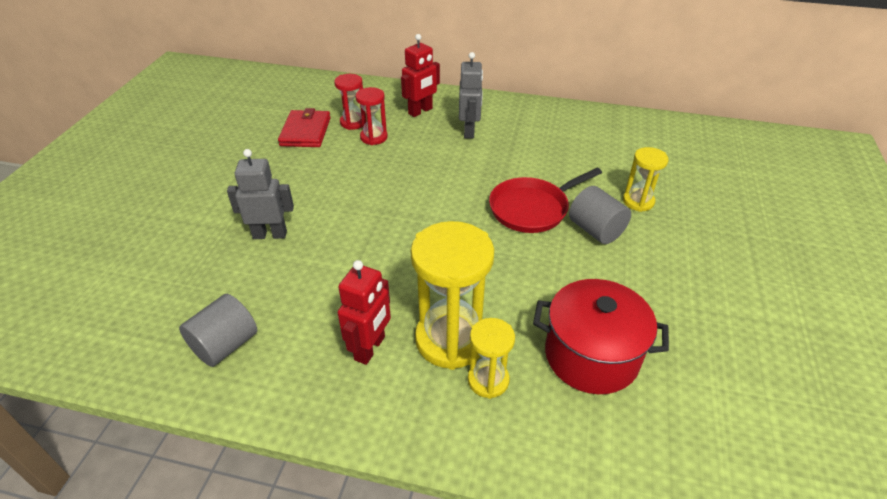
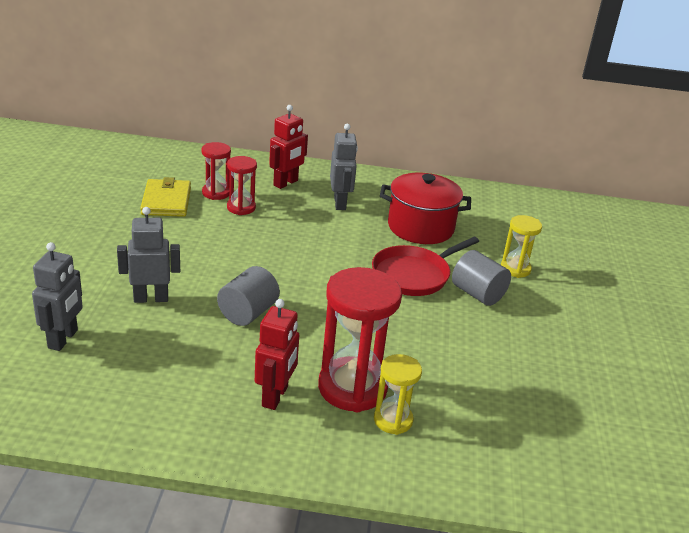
camera: 10 degrees left, 10 degrees down
grey cylinder [179,294,257,367] -> grey cylinder moved to [217,266,280,326]
red wallet [278,108,331,147] -> yellow wallet [140,177,191,217]
yellow hourglass [411,221,494,370] -> red hourglass [318,267,402,412]
red pot [533,279,669,394] -> red pot moved to [380,173,471,244]
none -> grey robot [32,242,83,351]

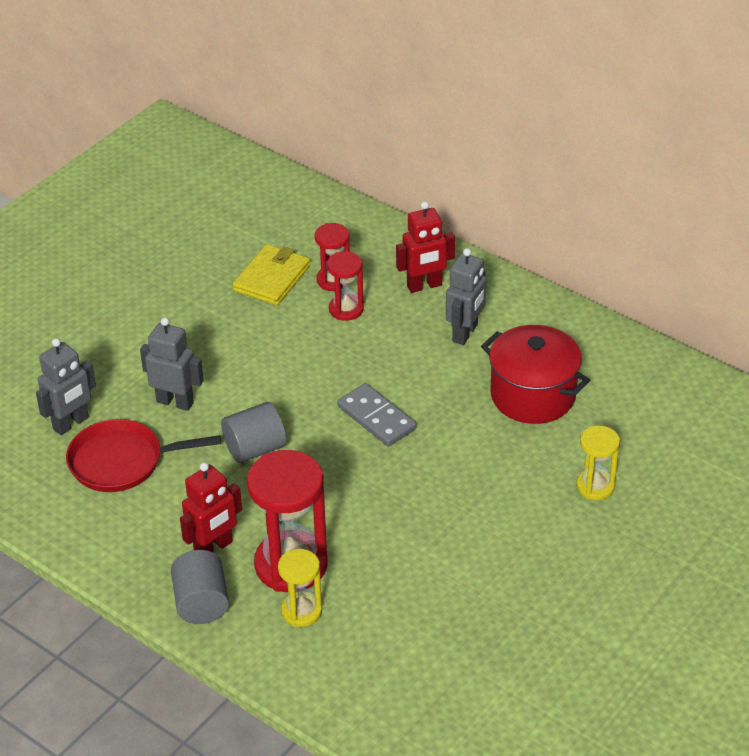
camera: 35 degrees right, 10 degrees up
red pan [372,237,479,296] -> red pan moved to [66,419,221,492]
grey cylinder [452,250,511,306] -> grey cylinder moved to [171,550,229,624]
none -> grey domino [338,383,417,446]

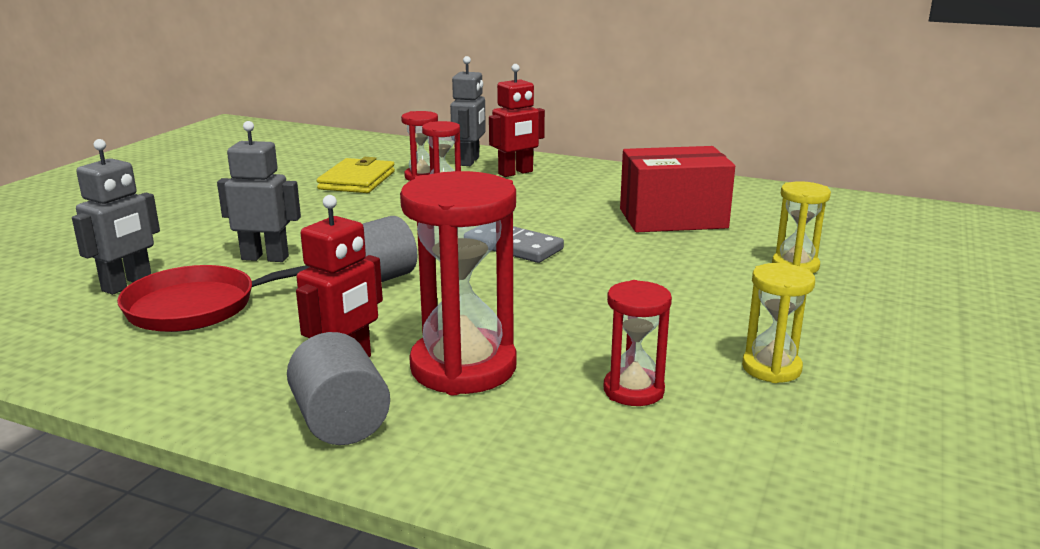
camera: 15 degrees left, 20 degrees down
yellow hourglass [278,549,322,627] -> yellow hourglass moved to [742,263,815,383]
grey robot [446,248,486,345] -> grey robot moved to [450,56,486,166]
red pot [481,325,590,424] -> red box [620,146,735,232]
none -> red hourglass [604,280,672,406]

